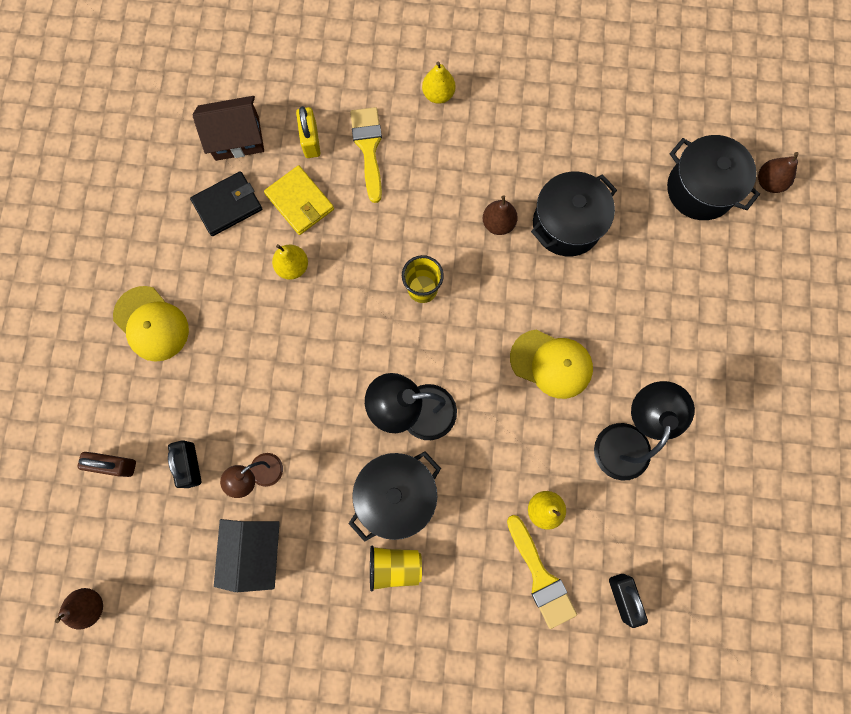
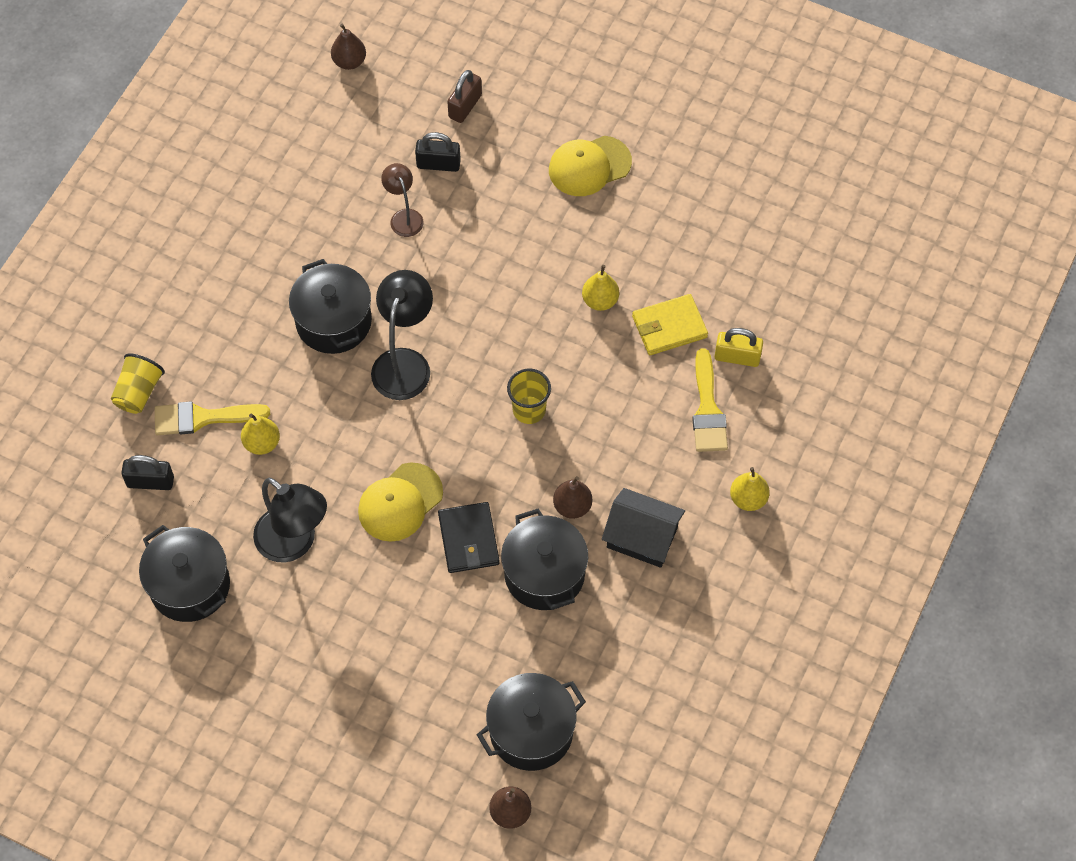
camera: 110 degrees right, 15 degrees down
black wallet [190,171,262,236] -> black wallet moved to [438,502,500,573]
brown house [192,96,264,161] -> none
black house [214,519,280,592] -> black house moved to [602,488,685,568]
yellow brush [350,107,382,203] -> yellow brush turned 75 degrees clockwise [692,348,728,452]
yellow cup [370,546,422,592] -> yellow cup moved to [111,353,165,414]
none -> black pot [139,525,230,622]

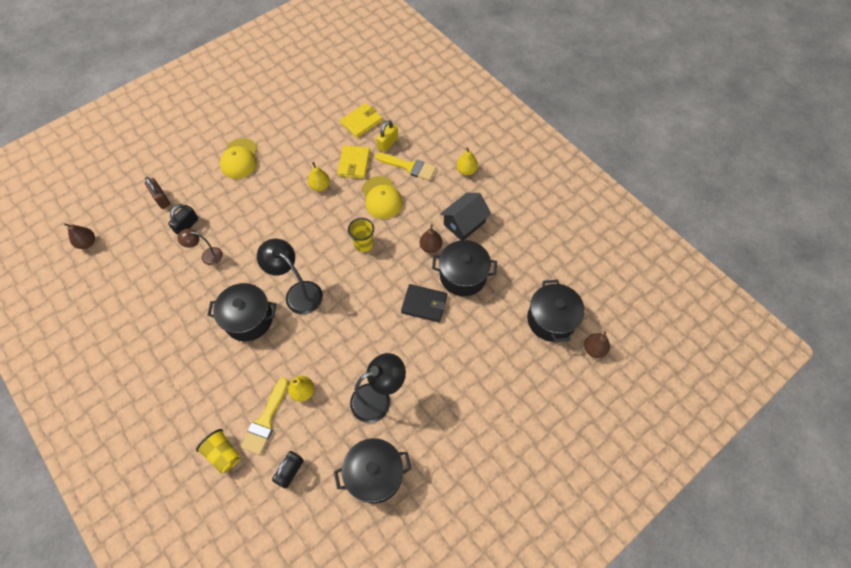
camera: 65 degrees left, 0 degrees up
yellow cap [358,463,443,542] -> yellow cap moved to [362,176,403,219]
none -> yellow wallet [340,103,383,138]

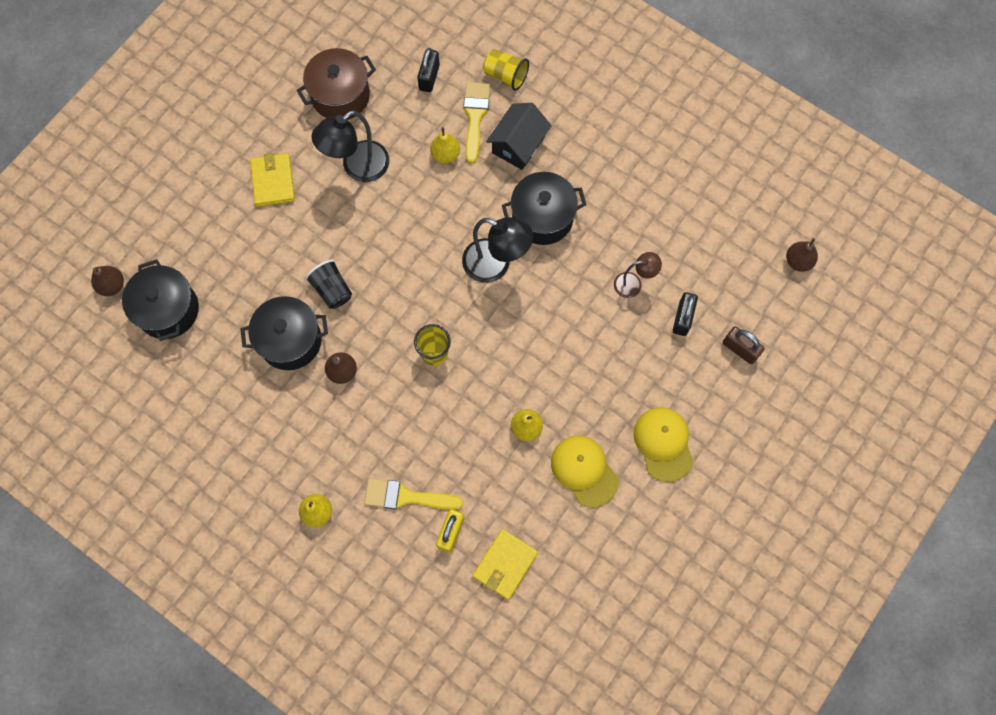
camera: 165 degrees right, 10 degrees up
black pot [334,438,412,504] -> brown pot [297,48,376,120]
yellow wallet [337,145,370,179] -> yellow wallet moved to [250,153,295,207]
yellow cap [362,176,403,219] -> yellow cap moved to [551,436,619,508]
black wallet [401,284,447,322] -> black cup [305,260,352,309]
black house [440,193,491,240] -> black house moved to [486,103,552,170]

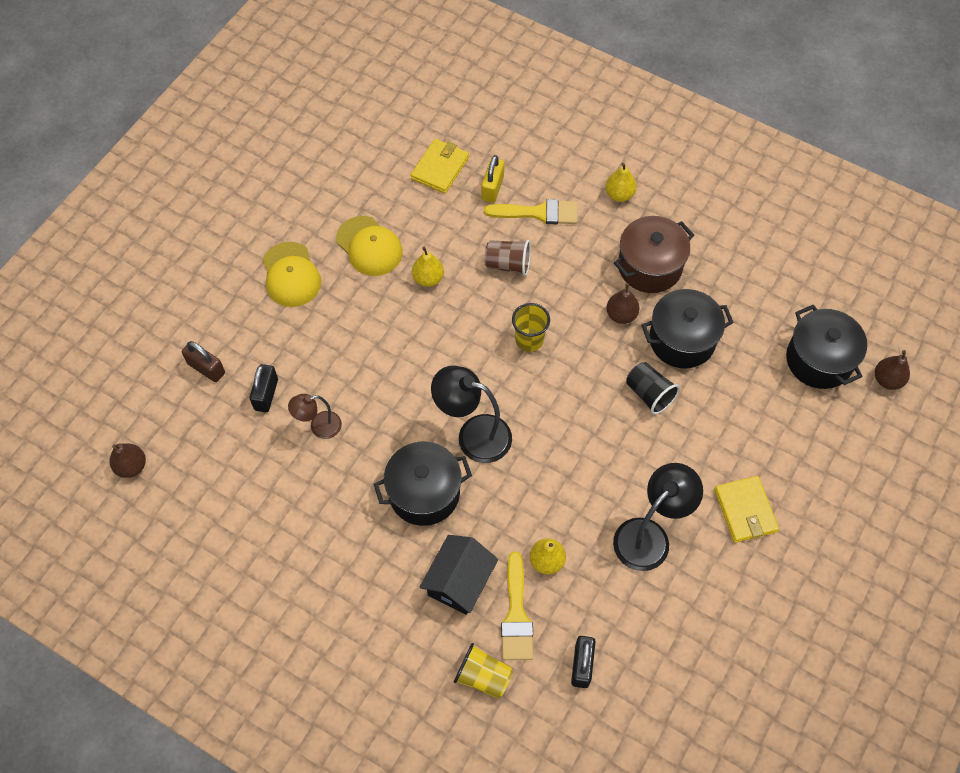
camera: 175 degrees right, 10 degrees down
brown pot [297,48,376,120] -> brown pot moved to [614,216,694,293]
none -> brown cup [484,240,531,276]

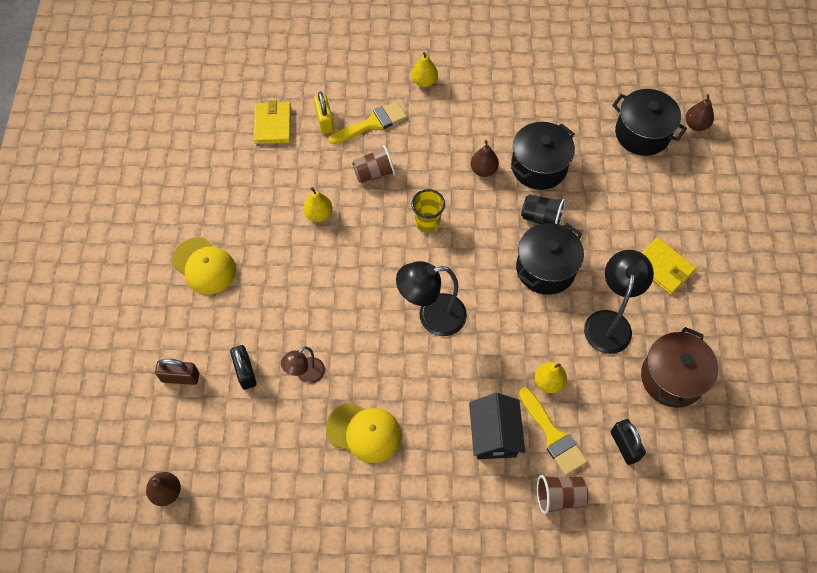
camera: 30 degrees left, 0 degrees up
yellow cap [336,216,403,276] -> yellow cap moved to [326,403,401,463]
black pot [374,442,472,526] -> black pot moved to [516,223,584,295]
yellow cup [454,643,513,699] -> brown cup [537,475,589,514]
brown pot [614,216,694,293] -> brown pot moved to [641,327,718,408]

